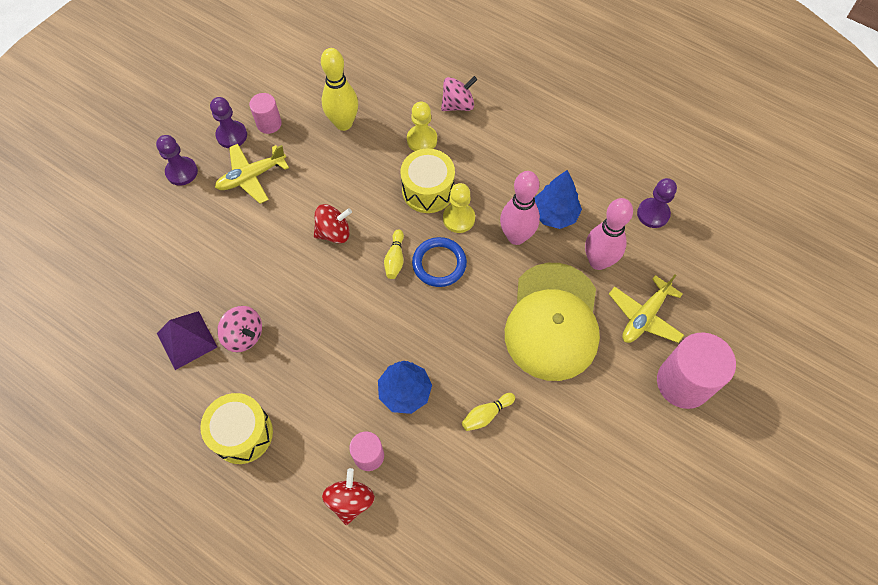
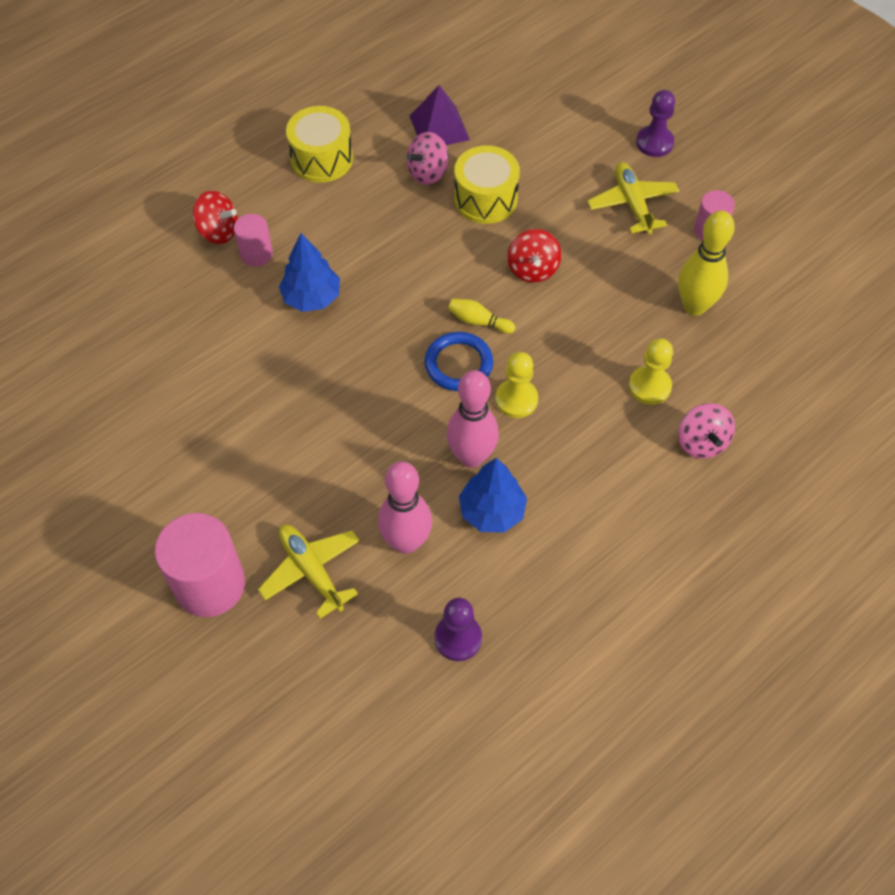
camera: 105 degrees right, 5 degrees down
purple pawn [210,97,247,148] -> none
yellow drum [401,149,455,213] -> yellow drum moved to [454,145,520,224]
yellow bowling pin [462,393,515,431] -> none
yellow cap [505,263,600,381] -> none

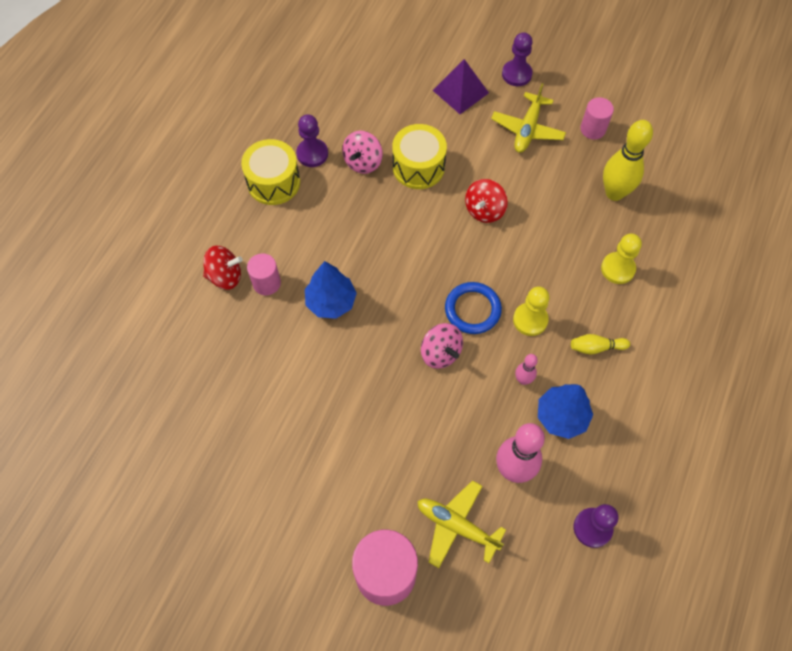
camera: 25 degrees left, 5 degrees up
purple pyramid [410,85,470,145] -> purple pyramid moved to [433,59,489,114]
pink bowling pin [446,370,499,468] -> pink bowling pin [515,354,538,385], size x0.50
yellow bowling pin [448,299,515,334] -> yellow bowling pin moved to [571,334,630,355]
red spinning top [507,229,562,283] -> red spinning top turned 60 degrees clockwise [465,179,508,223]
yellow plane [587,162,679,234] -> yellow plane turned 120 degrees counterclockwise [491,83,566,153]
pink spinning top [678,403,735,459] -> pink spinning top moved to [421,323,463,369]
none -> purple pawn [296,114,328,167]

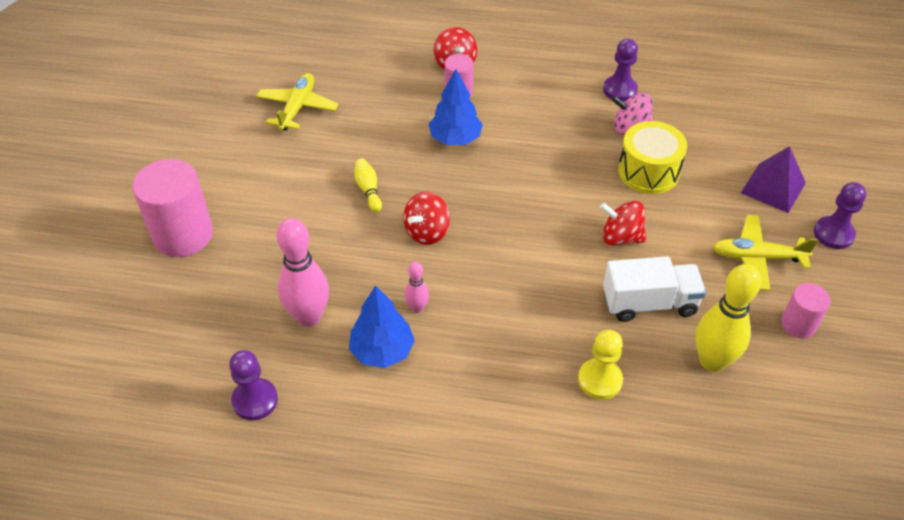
camera: 75 degrees right, 15 degrees down
yellow drum [241,139,300,205] -> none
yellow plane [417,480,506,568] -> yellow plane moved to [256,73,339,131]
pink spinning top [421,323,463,369] -> red spinning top [403,192,450,245]
blue ring [445,282,502,334] -> none
yellow pawn [513,286,549,336] -> none
yellow bowling pin [571,334,630,355] -> yellow bowling pin moved to [354,158,382,212]
none -> white truck [603,256,706,322]

